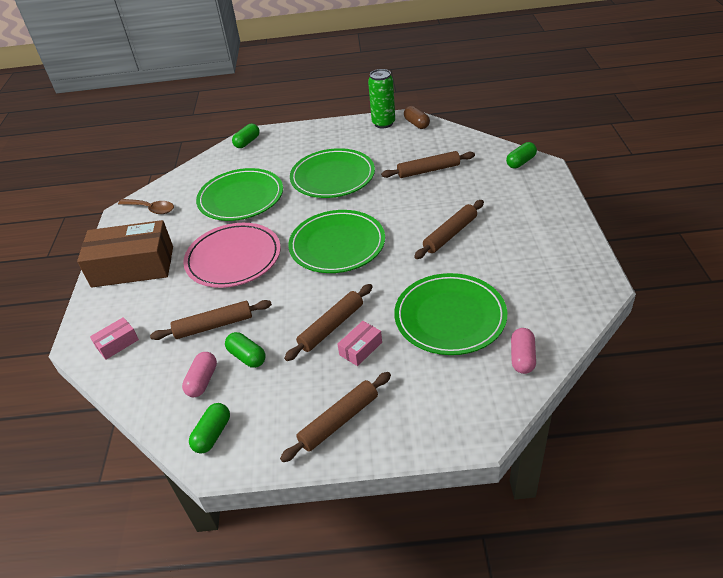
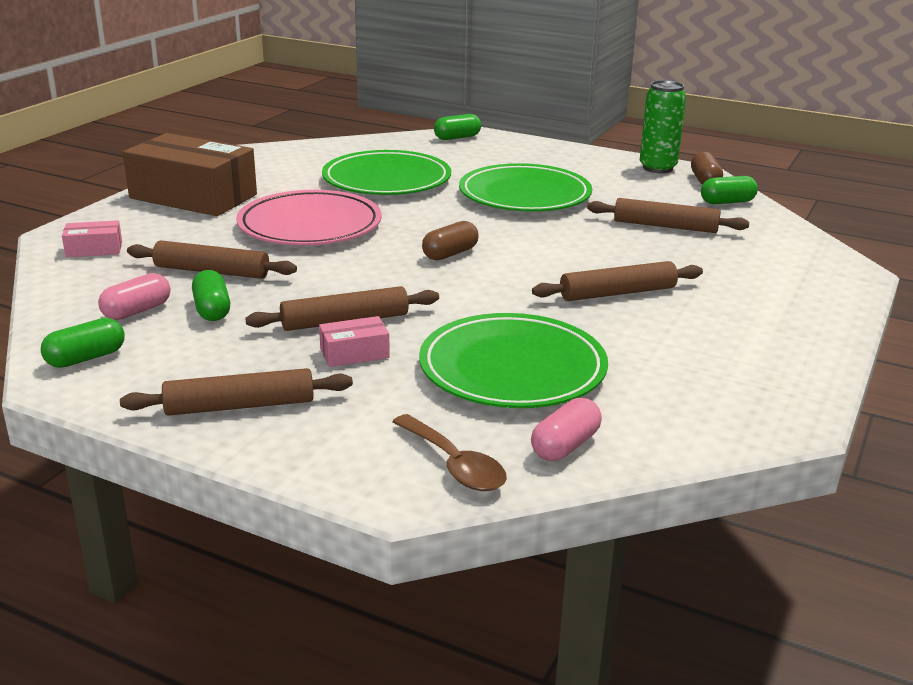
camera: 25 degrees right, 15 degrees down
brown spoon [118,199,174,214] -> brown spoon moved to [392,414,507,491]
green plate [288,210,385,273] -> brown capsule [422,221,479,260]
green capsule [506,142,537,168] -> green capsule moved to [701,176,758,204]

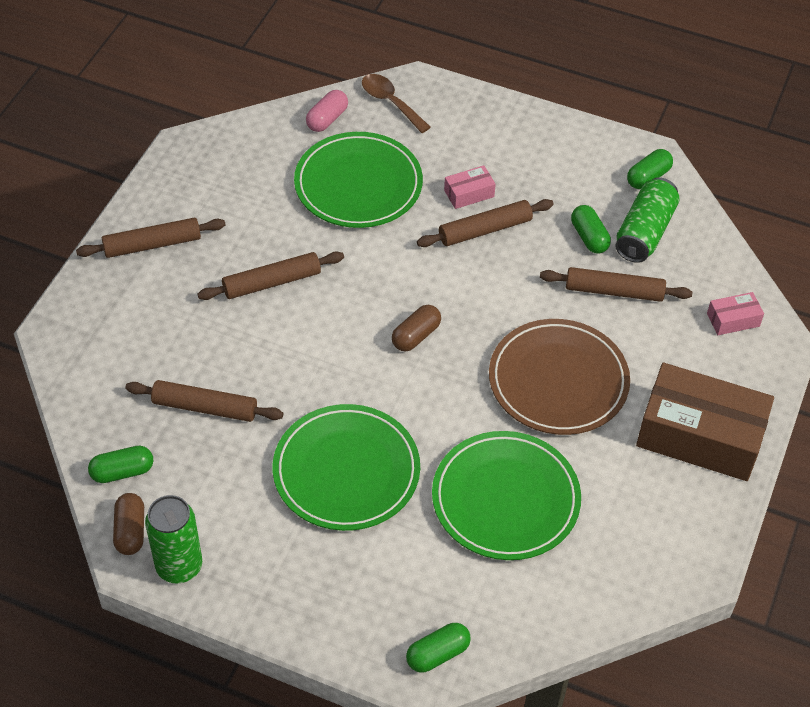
camera: 175 degrees right, 25 degrees up
pink capsule [98,273,171,320] -> green can [615,178,680,263]
brown rolling pin [120,368,353,416] -> brown rolling pin moved to [76,218,225,258]
pink plate [236,190,382,245] -> brown plate [489,319,630,435]

